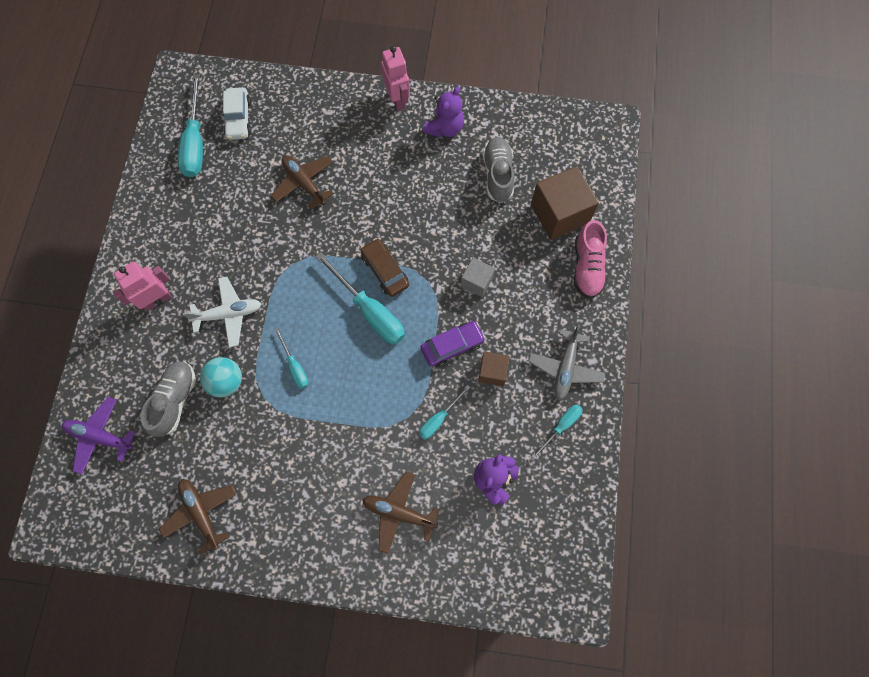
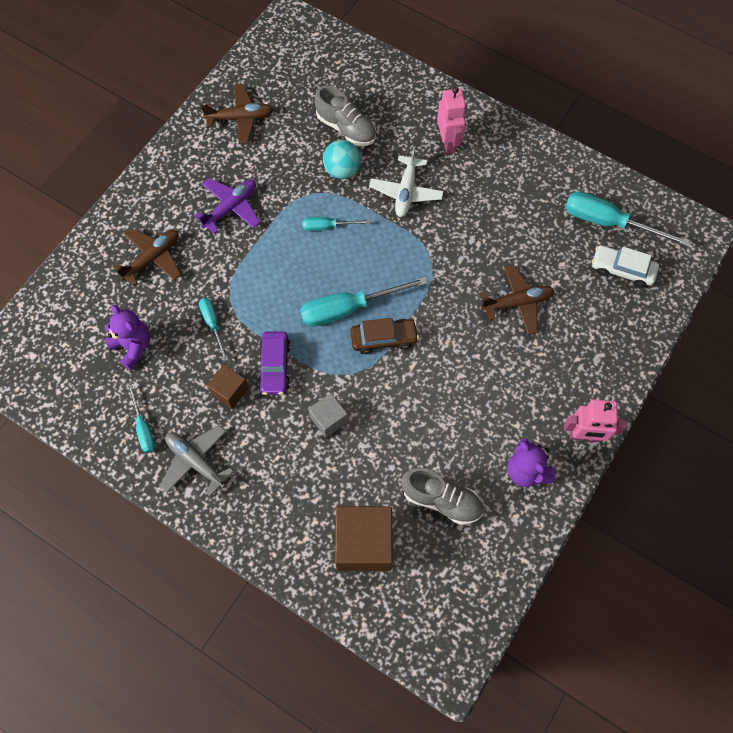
camera: 115 degrees right, 5 degrees down
purple plane [62,397,135,474] -> purple plane moved to [194,178,260,234]
pink shoe [574,220,607,298] -> none

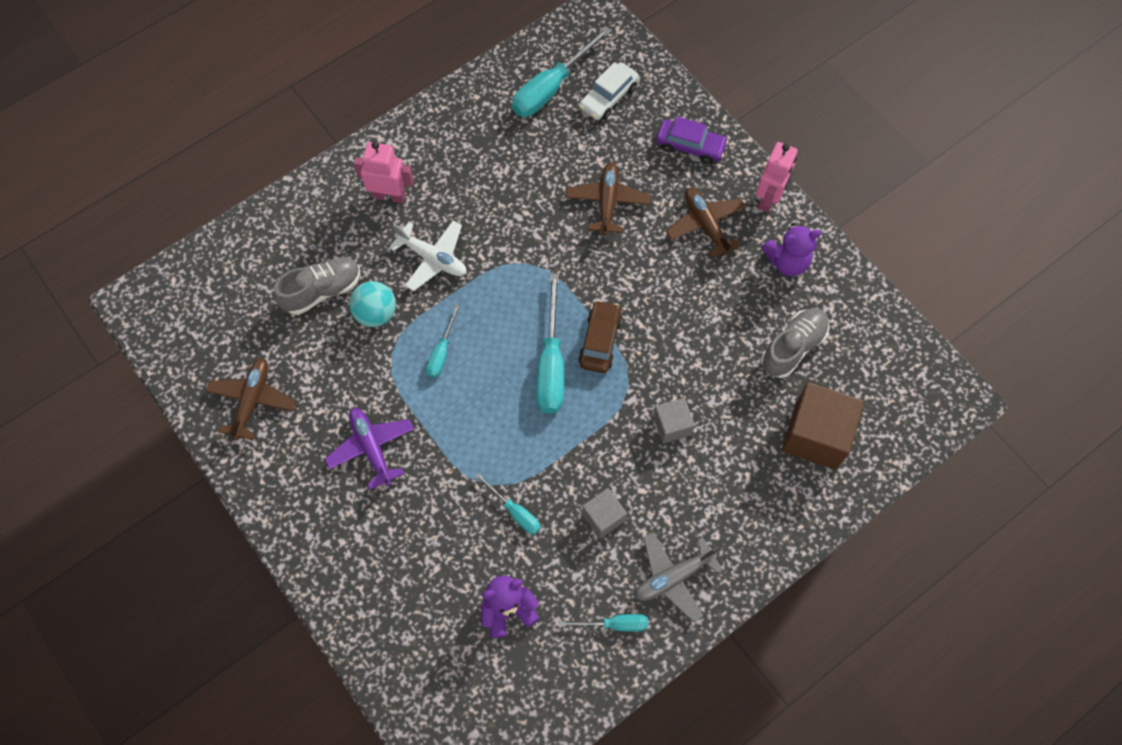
camera: 70 degrees left, 0 degrees up
brown plane [114,228,181,286] -> brown plane moved to [666,188,746,258]
turquoise screwdriver [199,298,228,361] -> turquoise screwdriver turned 135 degrees counterclockwise [475,473,541,535]
brown cube [207,365,249,409] -> grey cube [582,488,627,539]
purple car [258,331,291,395] -> purple car moved to [656,116,729,164]

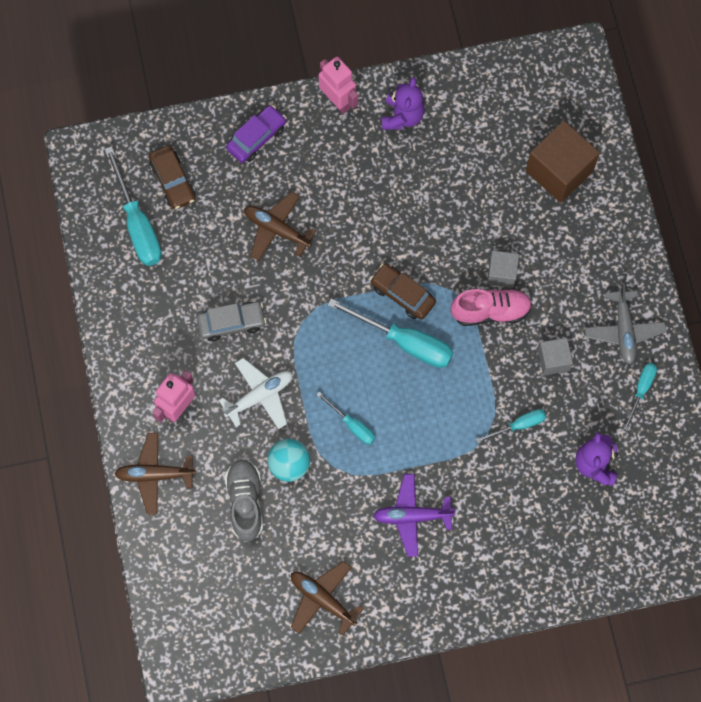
camera: 65 degrees left, 5 degrees up
white car [579,62,639,120] -> brown car [149,146,195,209]
brown plane [666,188,746,258] -> brown plane moved to [114,433,196,514]
grey shoe [761,308,830,378] -> none
none -> grey car [196,302,266,341]
none -> pink shoe [451,288,532,326]

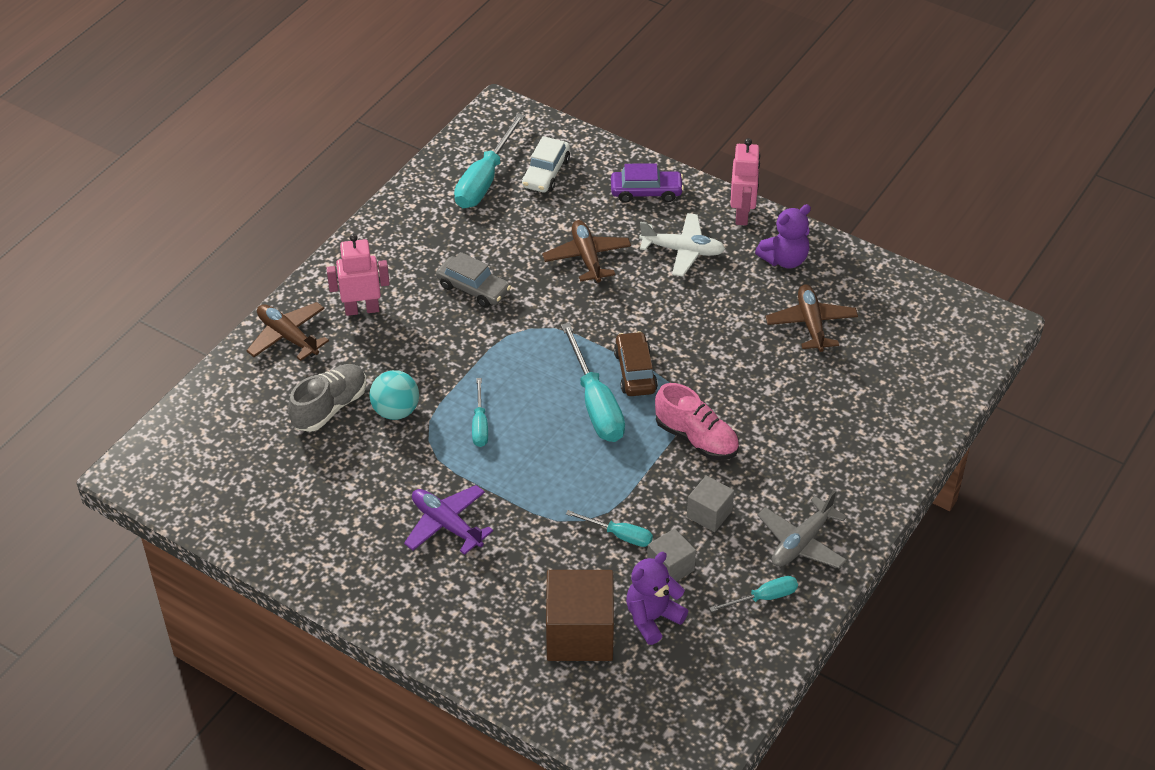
camera: 45 degrees right, 25 degrees down
brown car [149,146,195,209] -> white car [522,136,570,192]
white plane [219,358,292,429] -> white plane moved to [639,213,725,277]
brown plane [291,561,364,635] -> brown plane moved to [766,284,858,352]
grey cube [487,251,519,288] -> grey cube moved to [647,528,696,582]
brown cube [526,121,600,203] -> brown cube moved to [546,570,614,661]

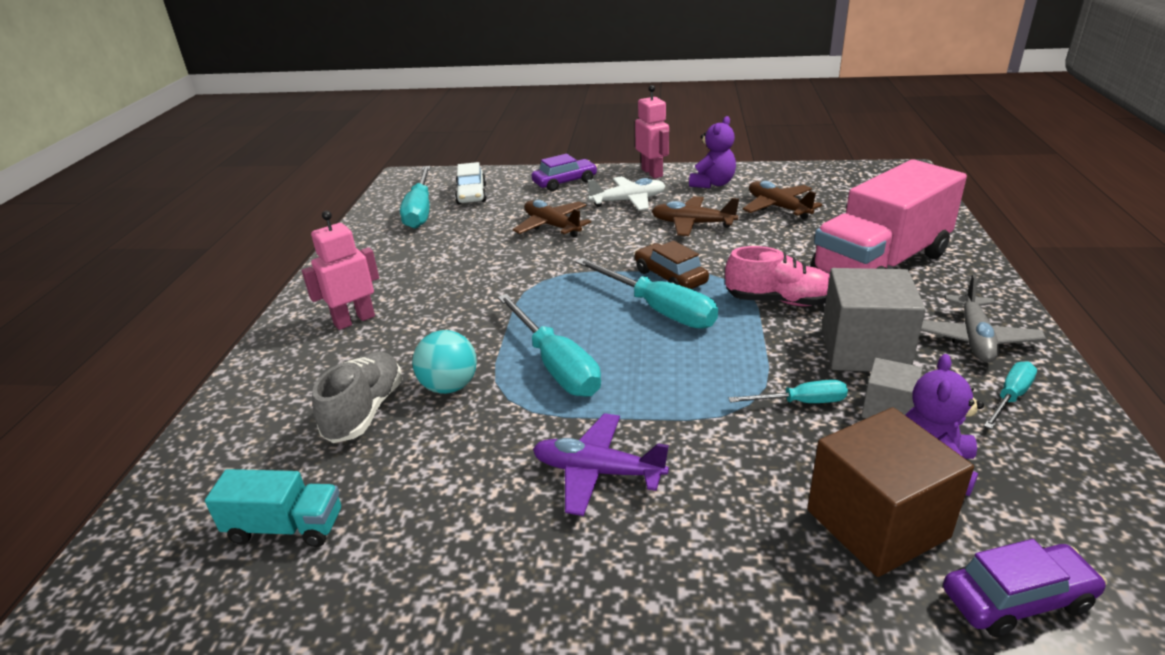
camera: 25 degrees left, 15 degrees down
brown plane [246,302,329,361] -> brown plane moved to [652,196,739,236]
grey car [436,252,511,307] -> none
turquoise screwdriver [472,378,488,447] -> turquoise screwdriver [498,294,601,397], size x1.84
grey cube [687,475,734,532] -> grey cube [822,268,926,372], size x1.84
none -> turquoise truck [205,469,341,547]
none -> pink truck [811,159,967,274]
none -> purple car [943,539,1107,637]

